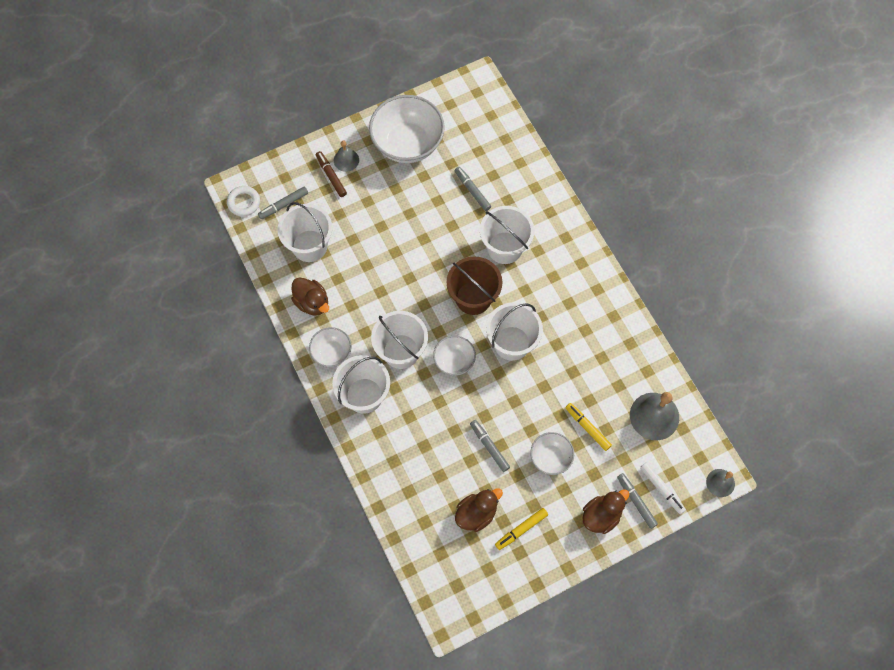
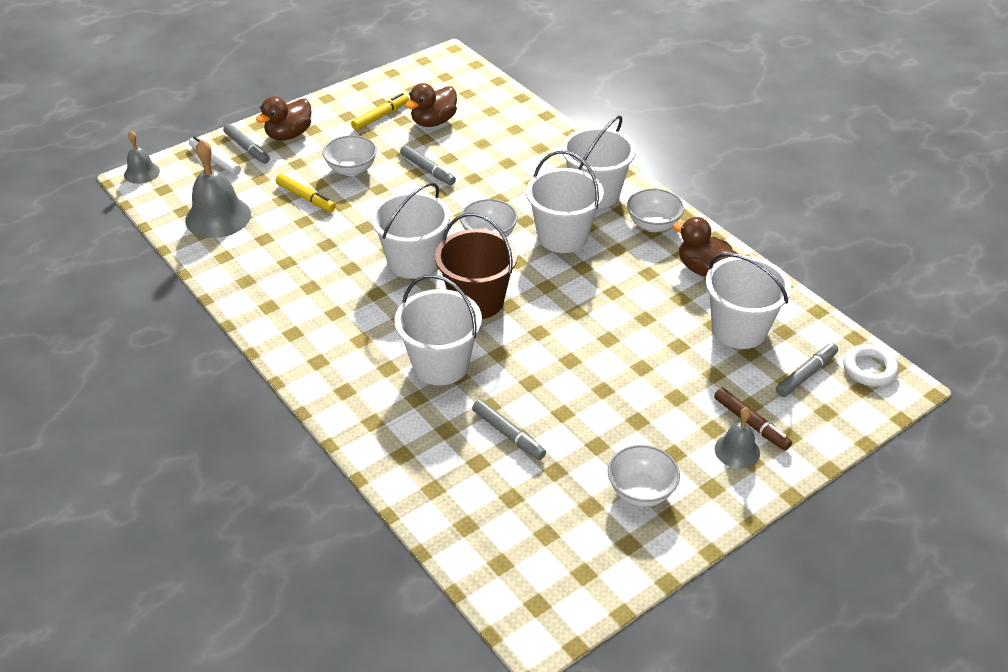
camera: 170 degrees right, 25 degrees down
white bowl [369,95,445,163] -> white bowl [608,445,680,507], size x0.53

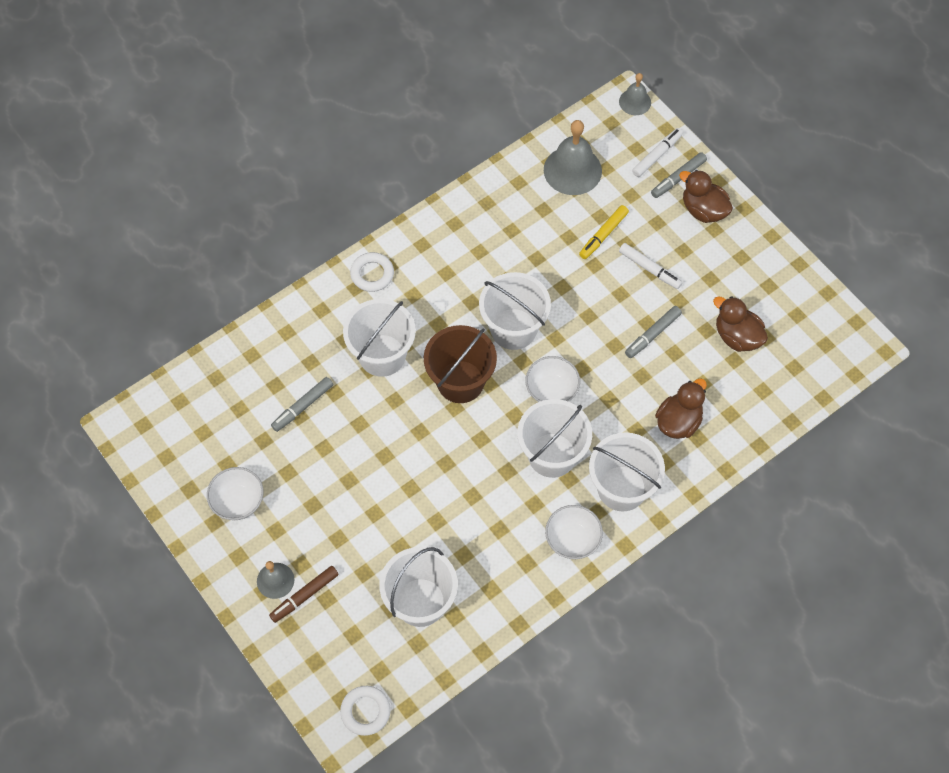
camera: 90 degrees right, 20 degrees up
white bowl [322,135,377,176] -> white marker [619,243,683,289]
yellow marker [351,93,409,130] -> none
brown duck [673,217,738,277] -> brown duck moved to [655,378,707,439]
grey marker [776,343,838,397] -> none
none -> white ring [350,252,394,292]

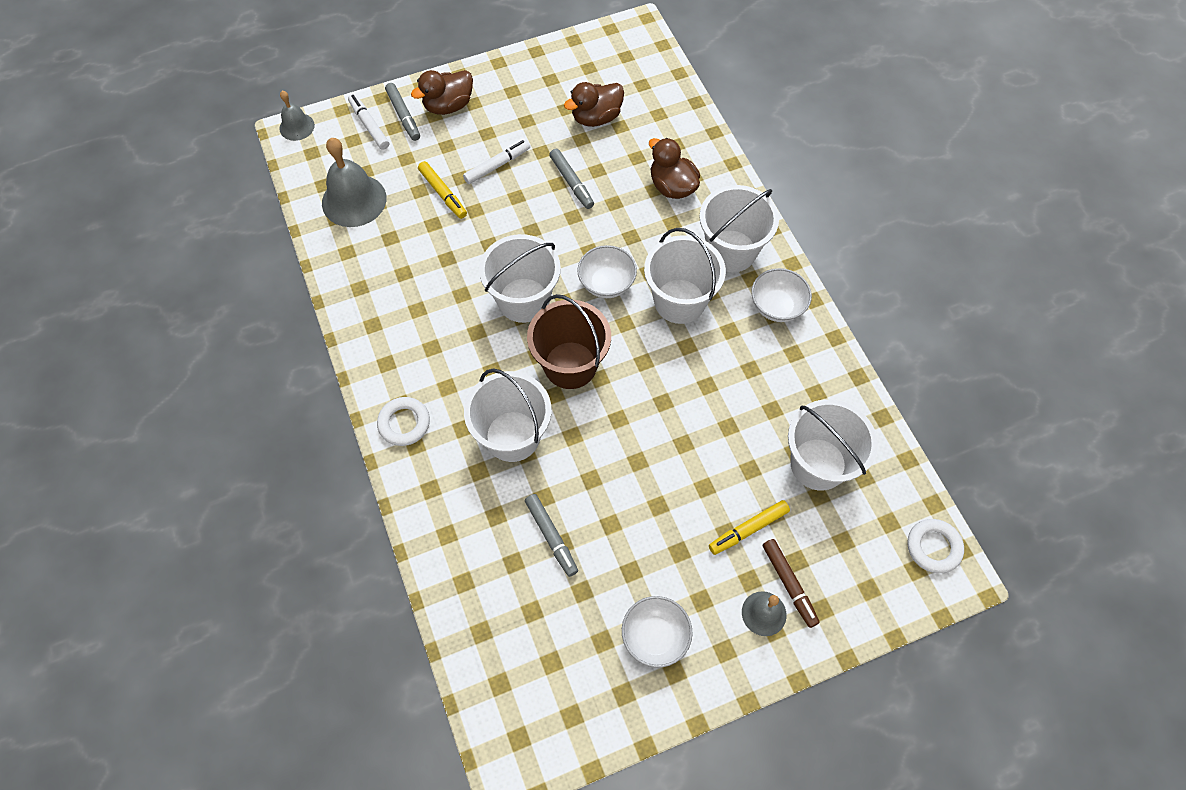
camera: 75 degrees left, 0 degrees up
none -> yellow marker [709,500,790,555]

